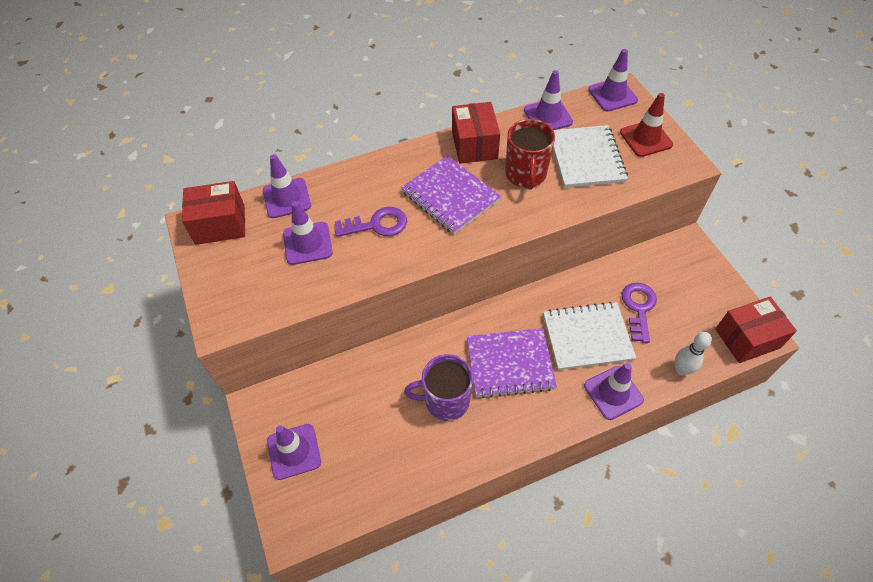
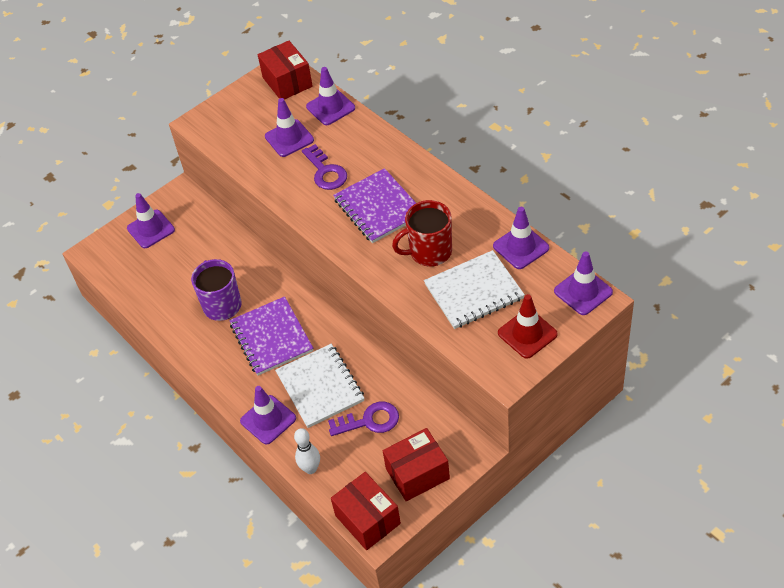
camera: 75 degrees right, 5 degrees down
purple notebook [401,155,501,234] -> purple notebook turned 60 degrees counterclockwise [333,168,416,243]
red box [452,102,500,164] -> red box moved to [383,428,450,501]

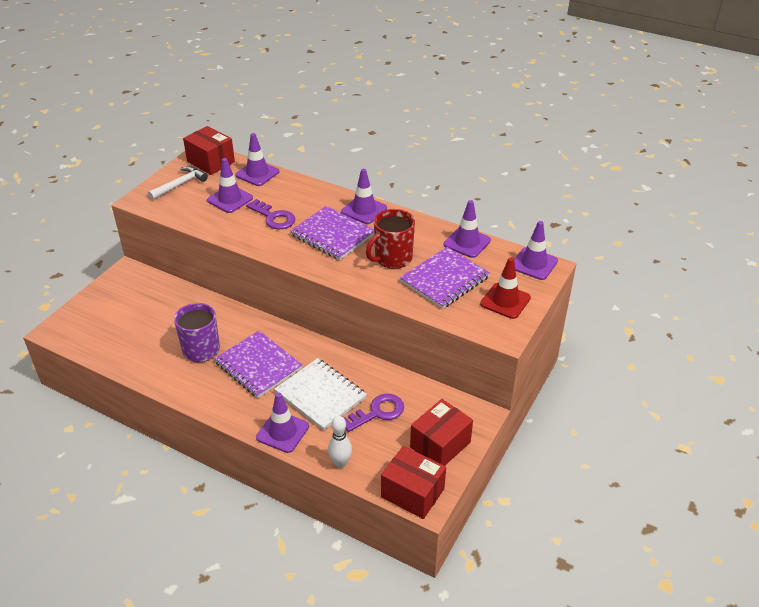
camera: 25 degrees left, 10 degrees down
purple traffic cone [127,193,175,248] -> purple traffic cone moved to [341,169,387,224]
white notebook [424,250,525,329] -> purple notebook [400,247,490,309]
none -> white hammer [148,166,208,200]

